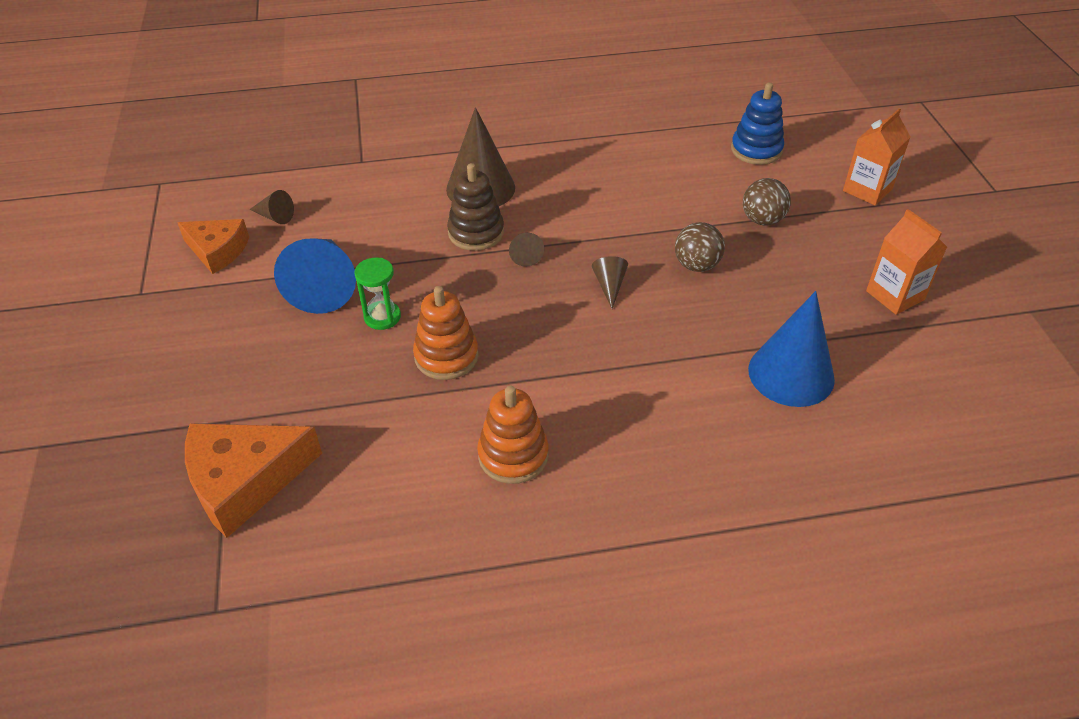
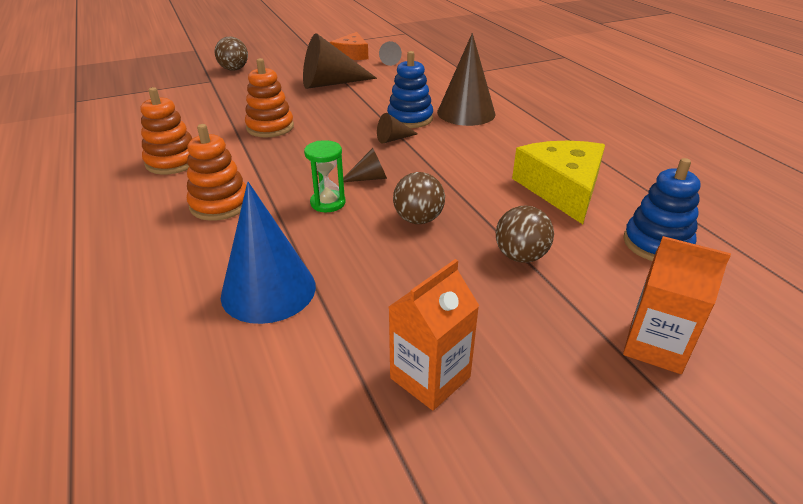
camera: 75 degrees right, 10 degrees down
orange cheese [185,423,322,538] -> none
blue cone [274,238,356,314] -> brown cone [303,33,377,89]
green hourglass [354,258,401,330] -> green hourglass moved to [304,140,345,212]
brown stacking toy [447,163,504,251] -> blue stacking toy [387,51,433,128]
none -> orange stacking toy [187,124,246,221]
none -> brown ball [214,36,248,71]
none -> yellow cheese [512,141,605,224]

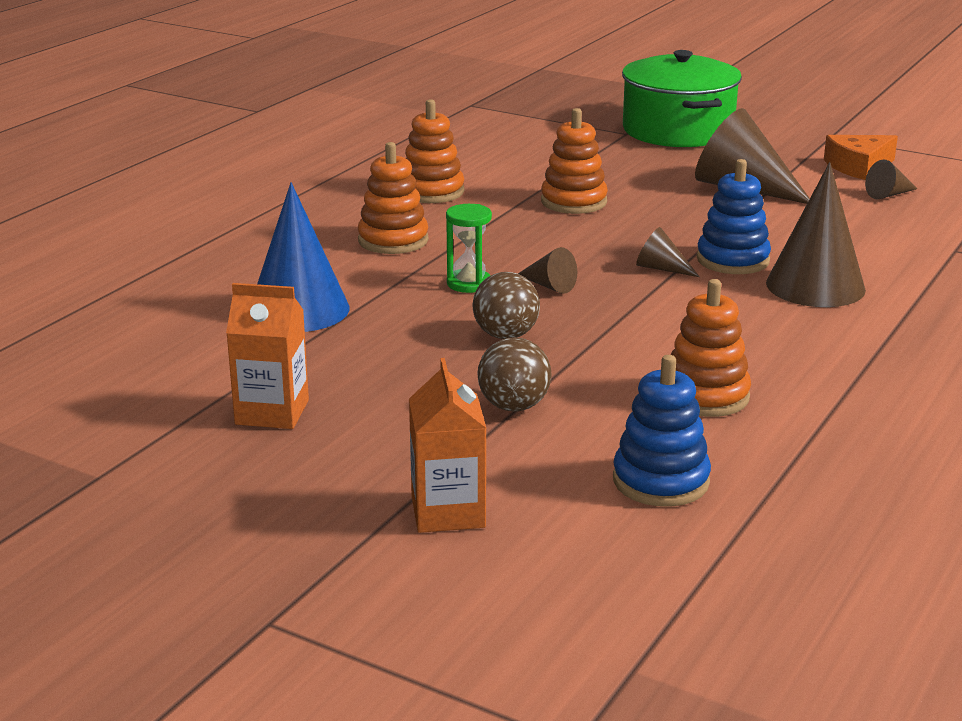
camera: 55 degrees right, 10 degrees down
brown ball [214,36,248,71] -> green pot [622,50,742,147]
yellow cheese [512,141,605,224] -> orange stacking toy [670,279,751,417]

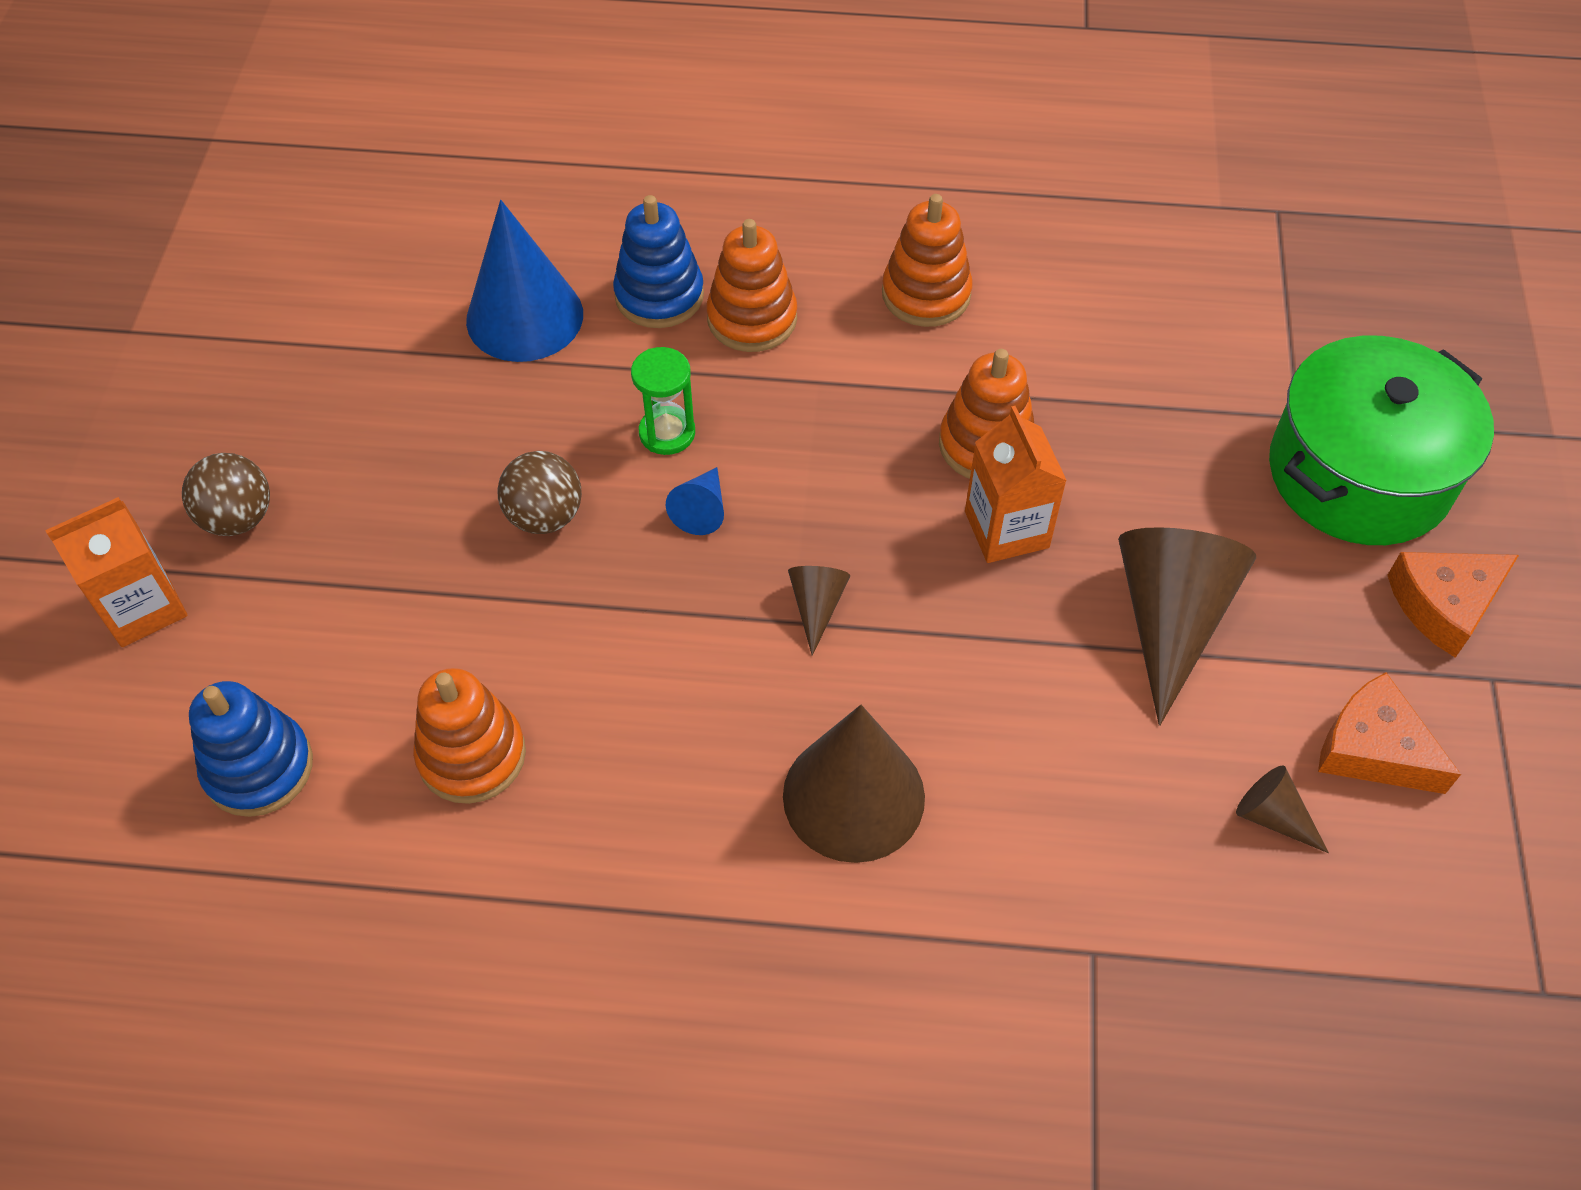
camera: 65 degrees right, 30 degrees up
orange carton [226,283,309,429] -> orange carton moved to [965,406,1067,563]
brown ball [477,337,552,411] -> brown ball moved to [182,453,270,536]
brown cone [518,247,577,294] -> blue cone [666,467,724,535]
blue stacking toy [697,159,771,274] -> blue stacking toy moved to [613,195,704,328]
none -> orange cheese [1388,552,1519,658]

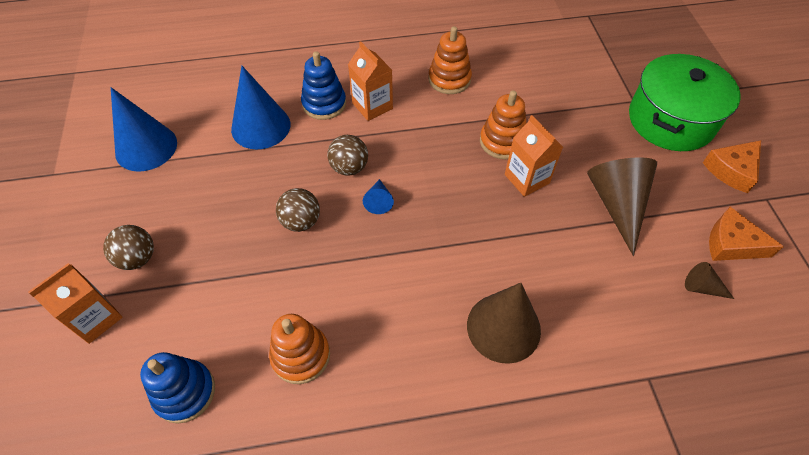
camera: 15 degrees left, 0 degrees up
green hourglass [631,347,695,455] -> brown ball [327,135,368,176]
orange stacking toy [706,219,797,352] -> orange carton [348,41,393,121]
brown cone [788,566,850,656] -> none
none -> blue cone [111,87,177,172]

